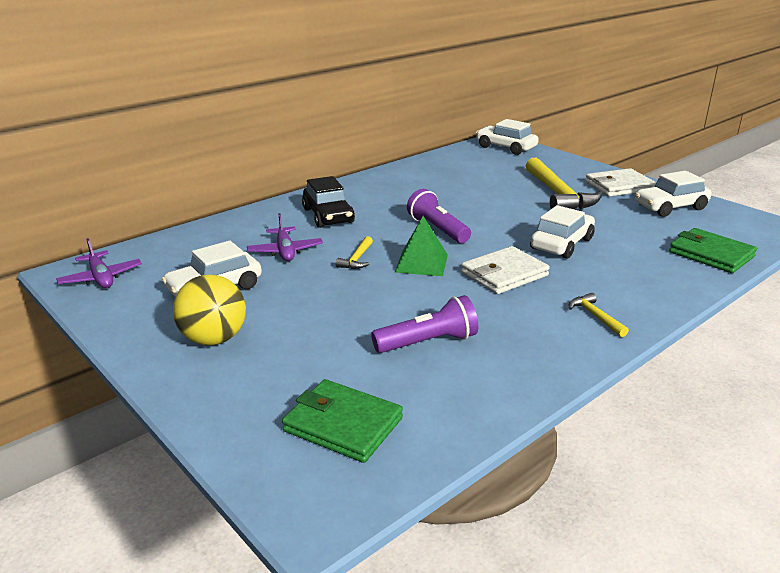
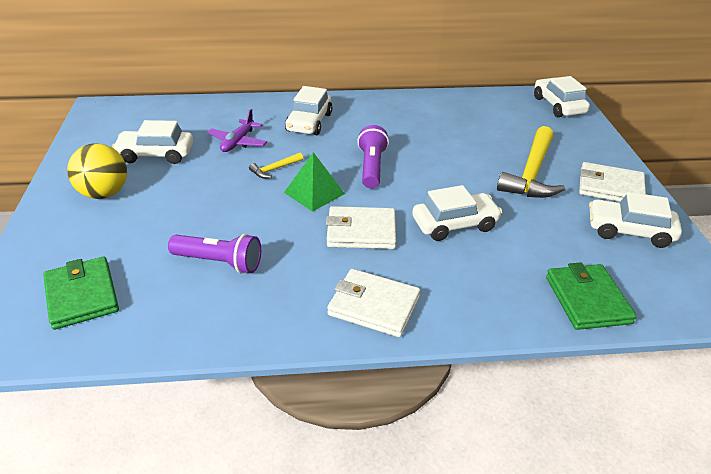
camera: 35 degrees right, 10 degrees up
purple plane [56,238,142,288] -> none
black car [302,176,355,228] -> white car [285,86,333,135]
yellow hammer [569,293,629,337] -> white wallet [327,269,420,337]

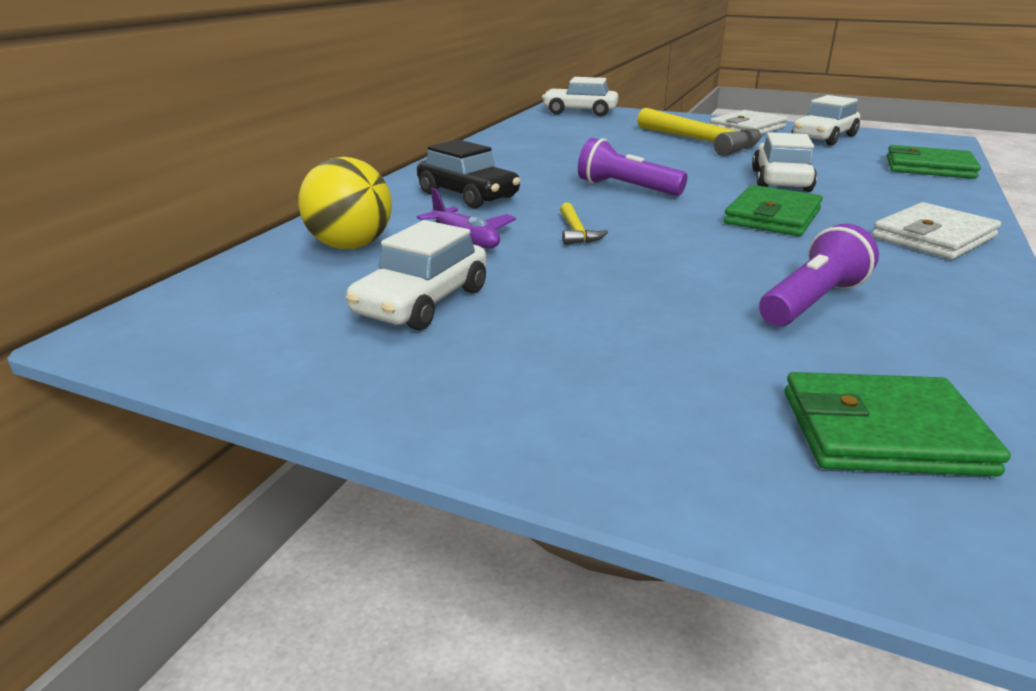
camera: 60 degrees left, 10 degrees down
yellow ball [67,143,127,199] -> yellow ball moved to [298,157,392,249]
green pyramid [284,152,345,212] -> none
white car [285,86,333,135] -> black car [417,139,521,208]
white wallet [326,206,396,249] -> green wallet [724,185,823,236]

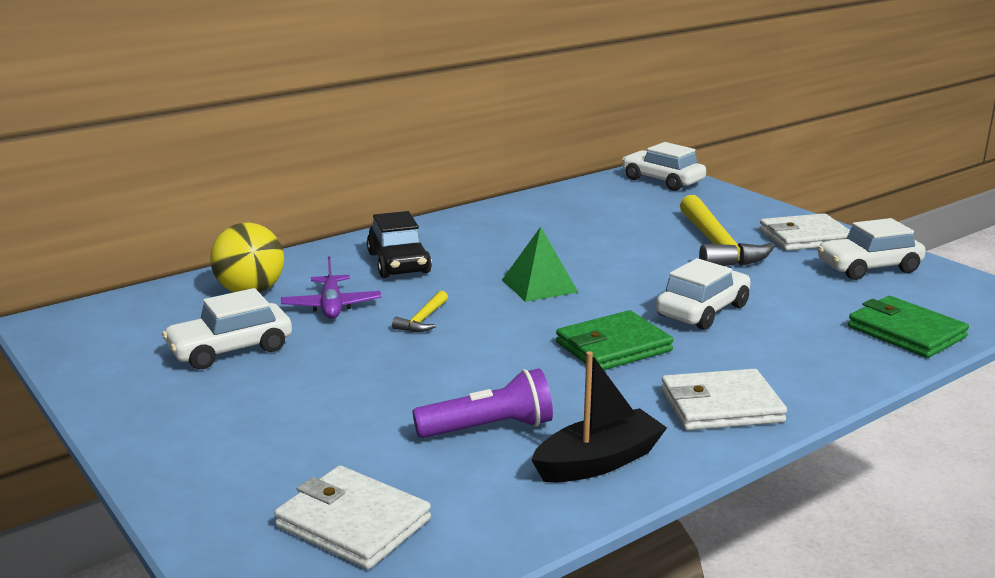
camera: 30 degrees right, 5 degrees down
purple flashlight [578,138,687,196] -> green pyramid [502,227,578,302]
green wallet [785,372,1011,476] -> white wallet [274,466,431,569]
none -> black boat [531,351,667,482]

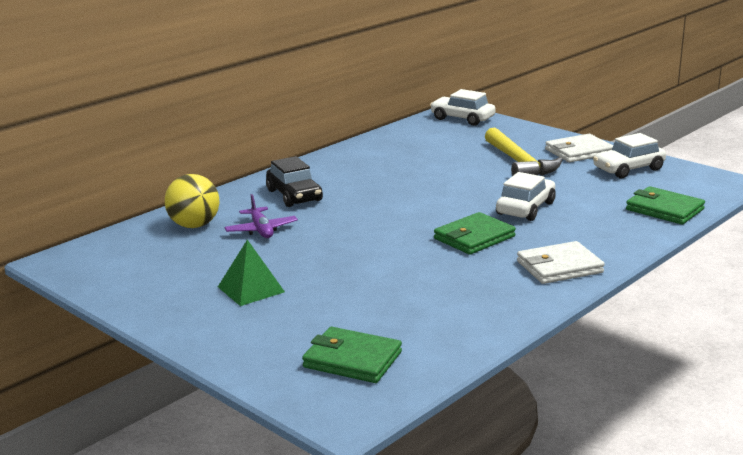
camera: 10 degrees left, 0 degrees up
white car [162,288,292,369] -> none
white wallet [274,466,431,569] -> green wallet [302,327,402,383]
yellow hammer [392,291,448,332] -> none
purple flashlight [413,368,553,438] -> none
green pyramid [502,227,578,302] -> green pyramid moved to [218,240,285,306]
black boat [531,351,667,482] -> none

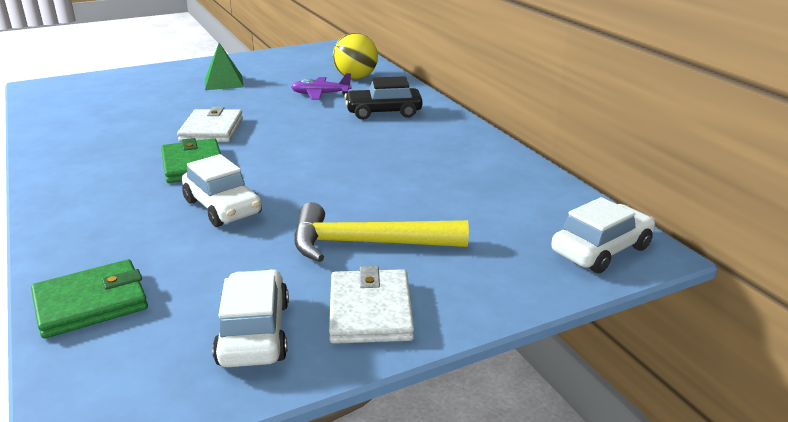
camera: 110 degrees right, 5 degrees up
green wallet [302,327,402,383] -> none
white wallet [517,241,605,284] -> white wallet moved to [177,107,243,142]

